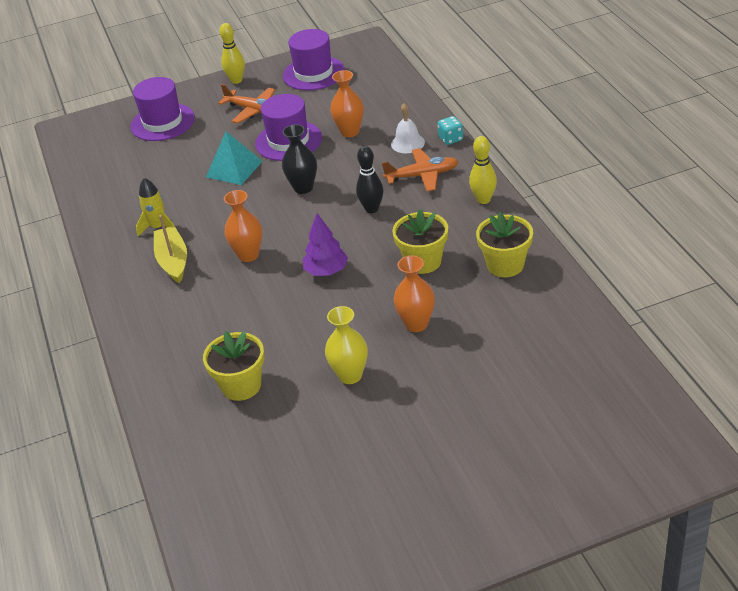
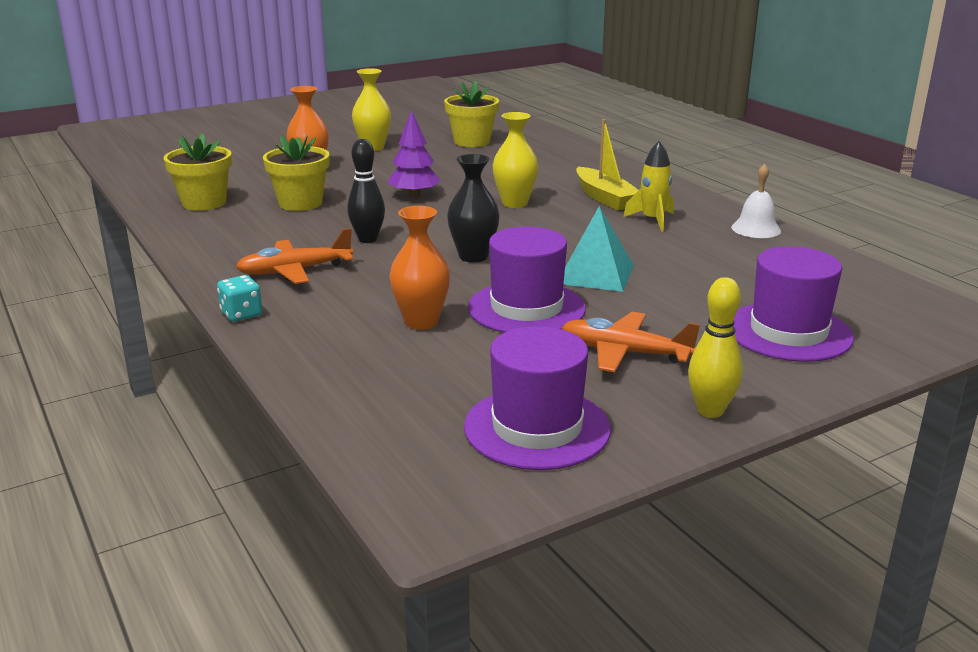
camera: 165 degrees right, 15 degrees down
orange vase [224,190,262,262] -> yellow vase [493,112,538,208]
white bell [391,103,425,153] -> white bell moved to [731,164,781,238]
yellow bowling pin [469,136,497,204] -> none

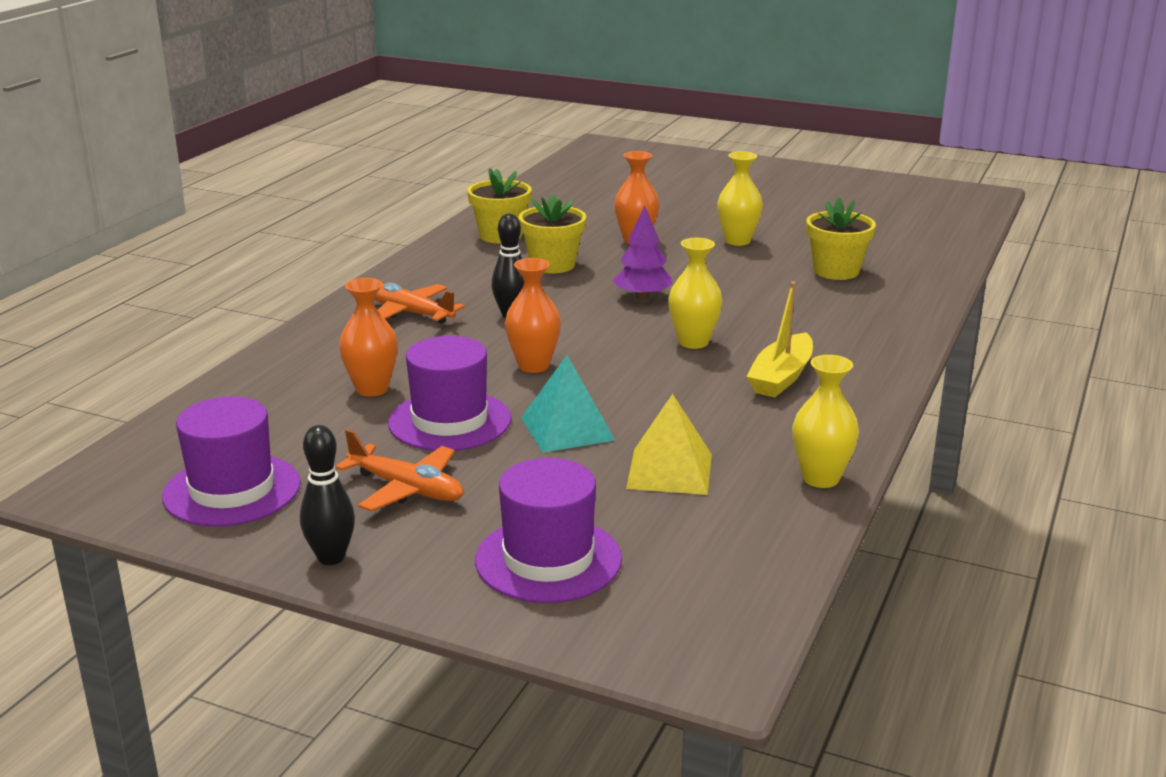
camera: 55 degrees right, 0 degrees up
turquoise dice [217,275,262,322] -> none
black vase [447,154,500,263] -> orange vase [505,258,561,373]
orange plane [562,312,700,372] -> orange plane turned 135 degrees clockwise [335,429,464,511]
yellow rocket [623,141,674,232] -> none
yellow bowling pin [688,277,743,418] -> black bowling pin [300,425,355,565]
white bell [731,164,781,238] -> yellow vase [792,355,859,488]
none -> yellow pyramid [626,394,712,495]

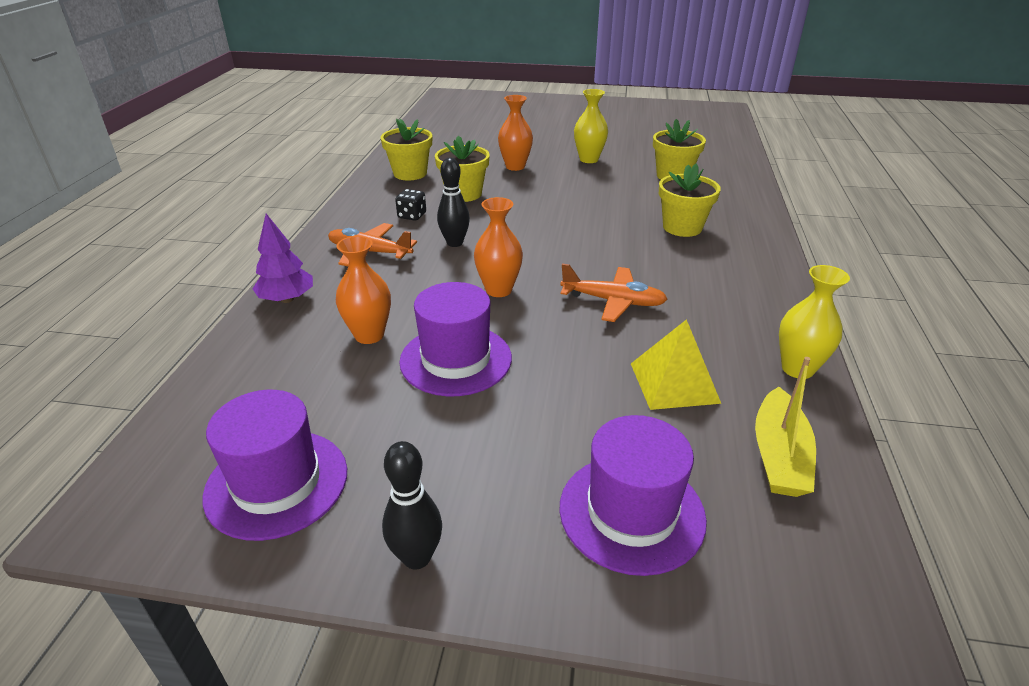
camera: 15 degrees left, 10 degrees up
orange plane [335,429,464,511] -> orange plane moved to [560,263,668,322]
turquoise pyramid [521,355,615,453] -> none
purple tree [613,206,672,300] -> purple tree moved to [253,214,313,303]
yellow vase [668,238,723,349] -> none
yellow boat [746,282,813,398] -> yellow boat moved to [755,357,816,497]
none -> black dice [395,189,426,221]
none -> yellow flower pot [659,163,721,237]

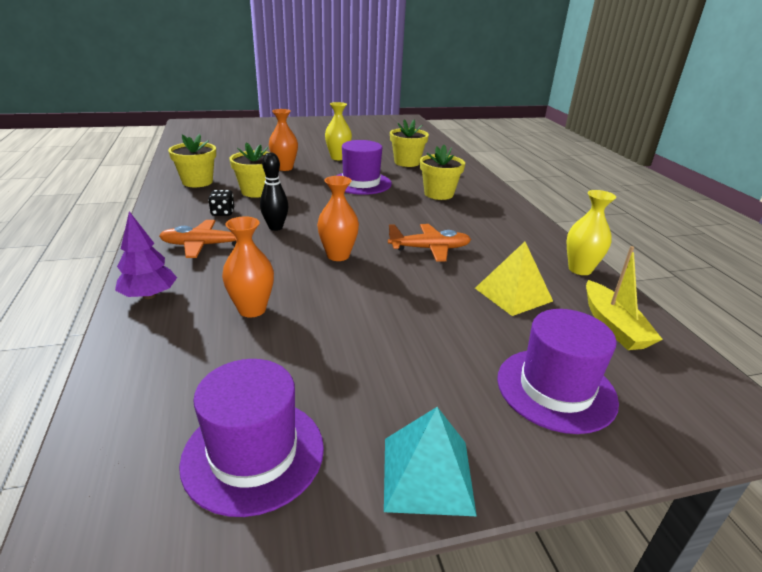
camera: 25 degrees left, 5 degrees down
black bowling pin [382,441,442,570] -> turquoise pyramid [384,407,477,516]
purple hat [399,282,512,396] -> purple hat moved to [336,140,392,195]

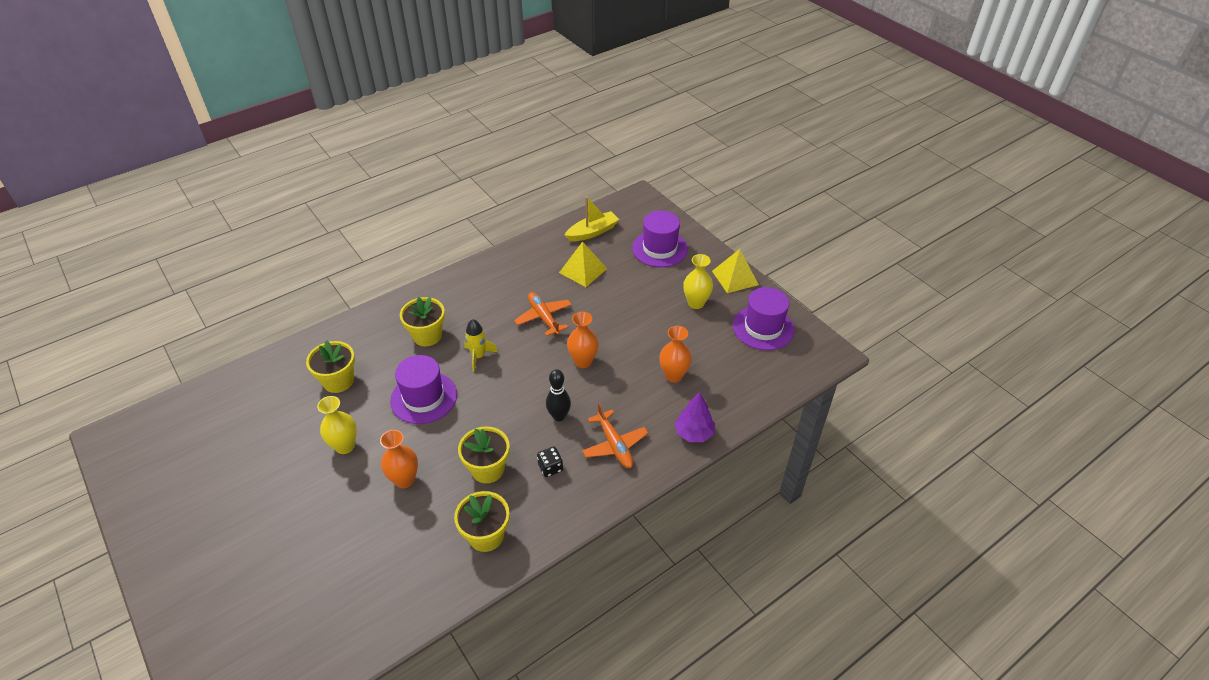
camera: 110 degrees left, 15 degrees up
turquoise pyramid [384,407,477,516] -> yellow pyramid [712,249,759,293]
yellow vase [566,190,616,275] -> yellow vase moved to [683,254,713,309]
none -> yellow rocket [464,319,498,371]

